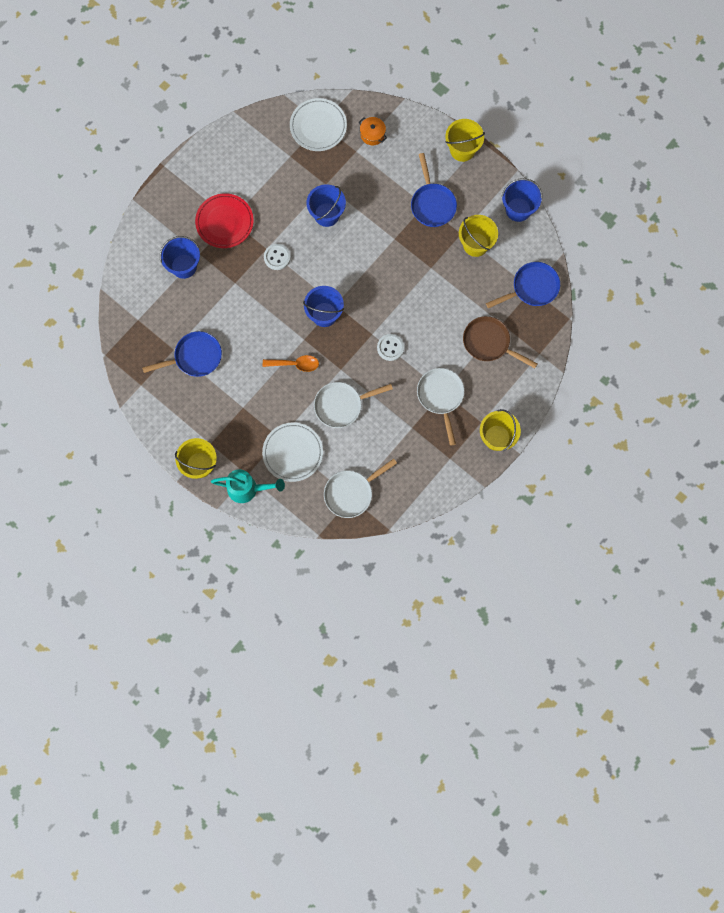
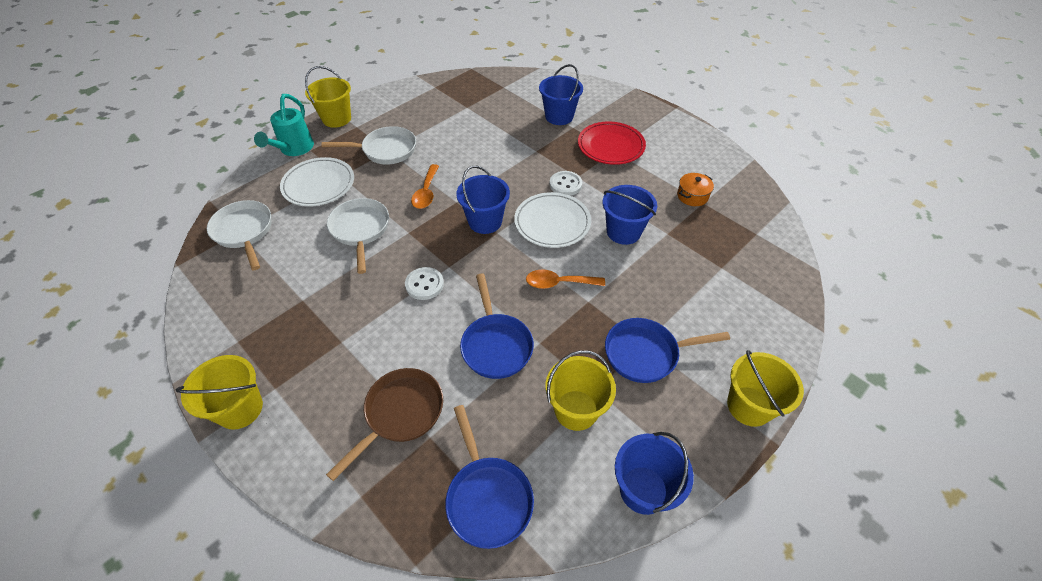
camera: 95 degrees right, 25 degrees down
blue pan [142,331,222,377] -> blue pan moved to [460,273,534,379]
white plate [290,98,347,151] -> white plate moved to [514,192,591,248]
orange pot [359,117,387,145] -> orange pot moved to [677,173,714,206]
white pan [417,368,464,446] -> white pan moved to [321,126,416,165]
none -> orange spoon [526,269,605,289]

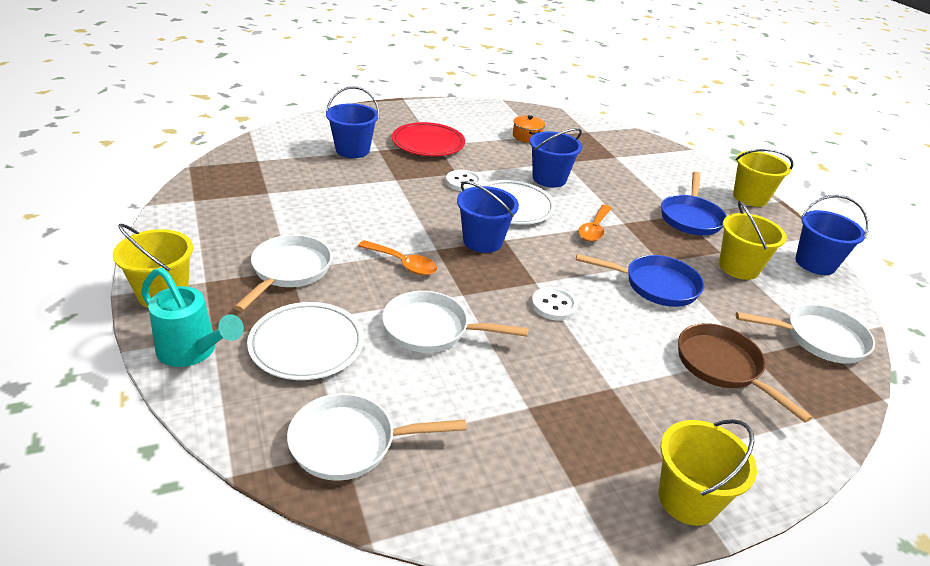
camera: 70 degrees left, 15 degrees down
blue pan [445,405,534,549] -> white pan [736,304,875,364]

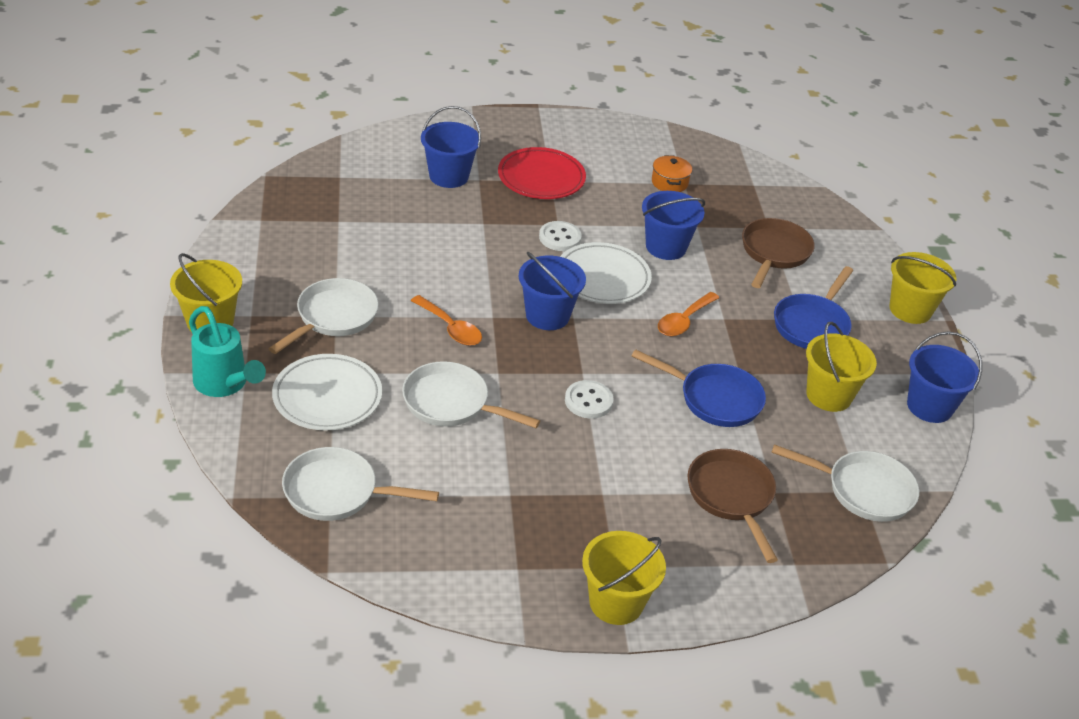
camera: 15 degrees right, 5 degrees up
none -> brown pan [742,218,815,288]

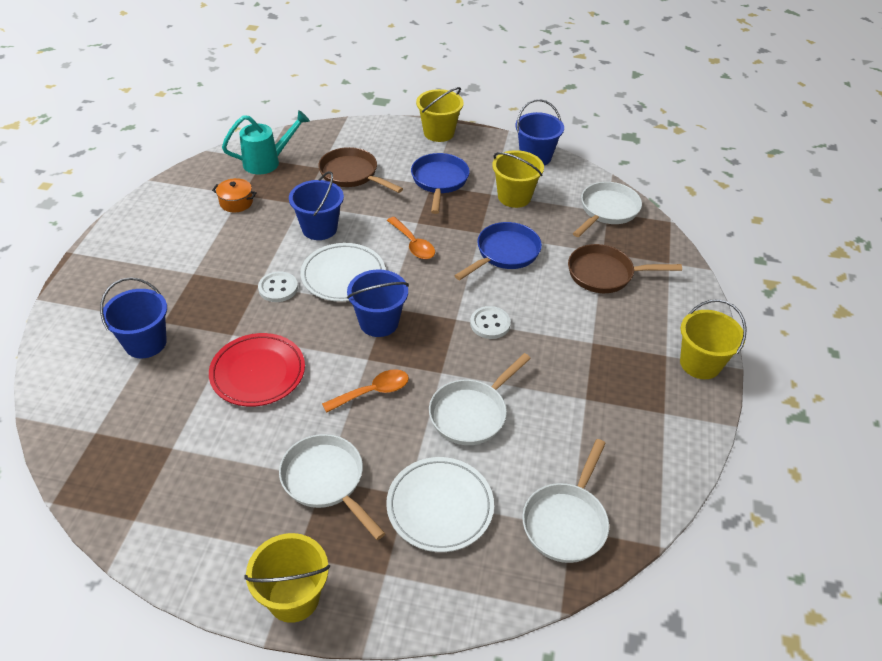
camera: 70 degrees left, 5 degrees up
turquoise watering can [189,306,266,397] -> turquoise watering can moved to [222,110,310,174]
red plate [498,147,586,199] -> red plate moved to [209,333,305,407]
blue pan [774,266,853,349] -> blue pan turned 135 degrees counterclockwise [411,153,470,214]

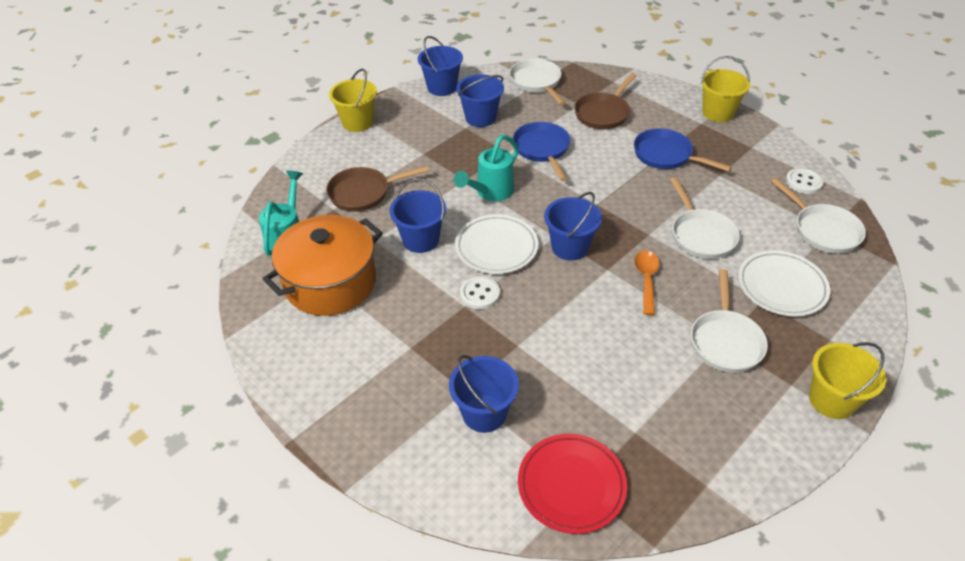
camera: 55 degrees left, 0 degrees up
red plate [209,333,305,407] -> red plate moved to [518,434,627,534]
orange pot [212,178,257,212] -> orange pot [263,215,383,316], size x2.49
white pan [279,434,385,540] -> white pan turned 75 degrees counterclockwise [691,269,768,373]
orange spoon [387,217,435,259] -> turquoise watering can [454,135,519,201]
blue pan [411,153,470,214] -> blue pan moved to [634,128,732,172]
white button [470,306,511,339] -> white button moved to [786,168,824,194]
yellow bucket [492,150,544,208] -> blue bucket [456,74,504,127]

